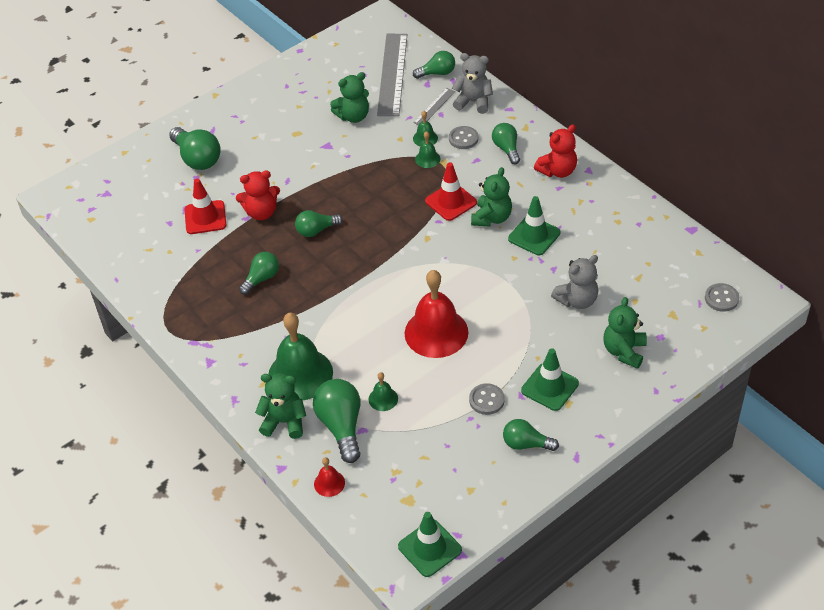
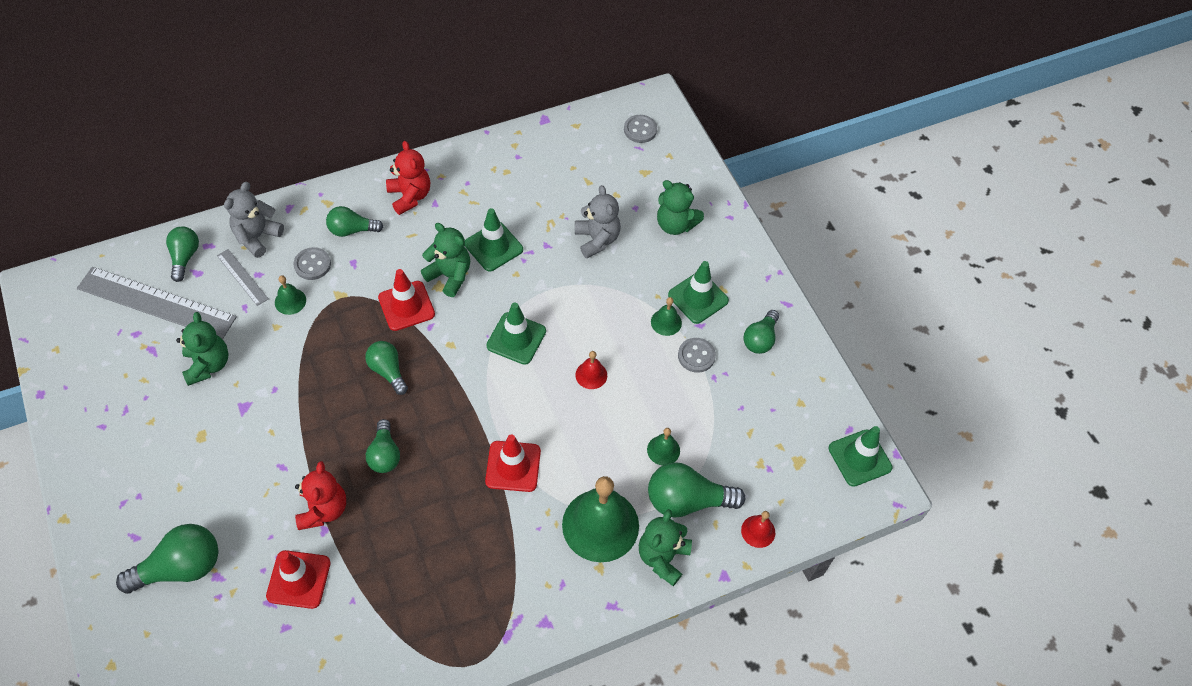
camera: 80 degrees left, 10 degrees up
green light bulb [239,252,279,295] -> green light bulb moved to [365,341,408,395]
red bell [405,270,468,358] -> red bell [576,351,607,389], size x0.45
green bell [415,131,440,168] -> green bell moved to [651,297,682,336]
none -> red traffic cone [485,434,541,492]
none -> green traffic cone [486,303,546,365]

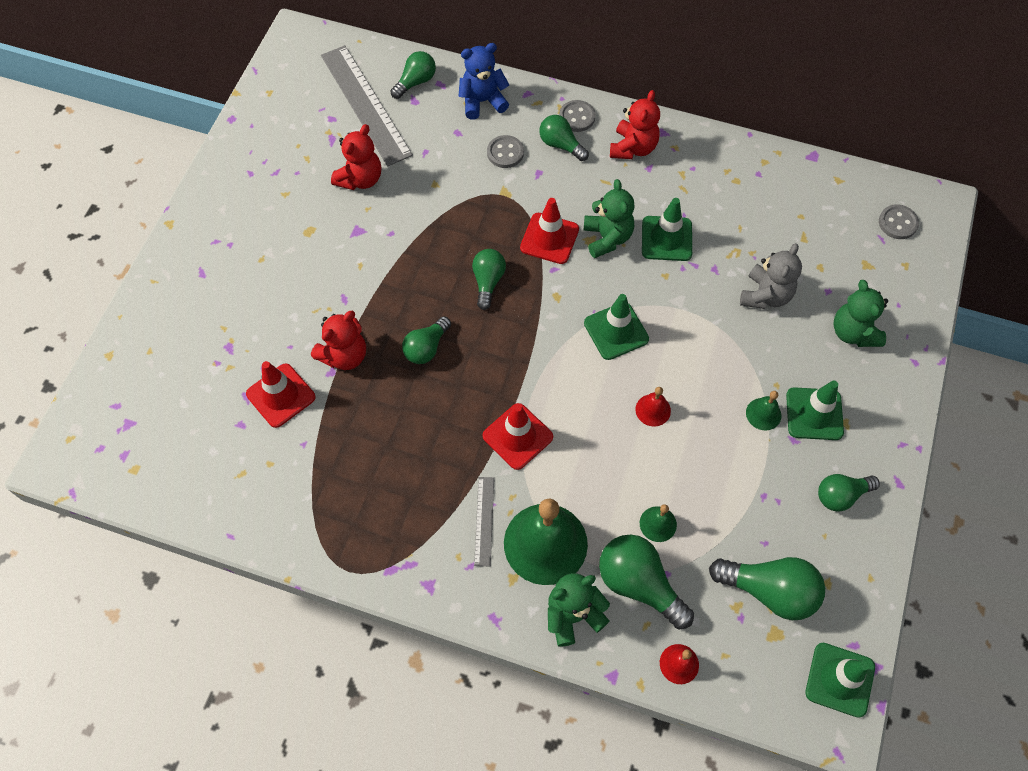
camera: 45 degrees right, 5 degrees up
green light bulb [116,524,219,594] -> green light bulb moved to [709,557,825,620]
green teddy bear [176,312,229,386] -> red teddy bear [331,124,381,190]
grey ruler [217,249,269,306] -> grey ruler moved to [474,477,494,566]
grey teddy bear [224,182,284,258] -> blue teddy bear [458,43,509,119]
green bell [275,275,306,315] -> none
grey button [678,338,716,373] -> grey button moved to [559,100,595,132]

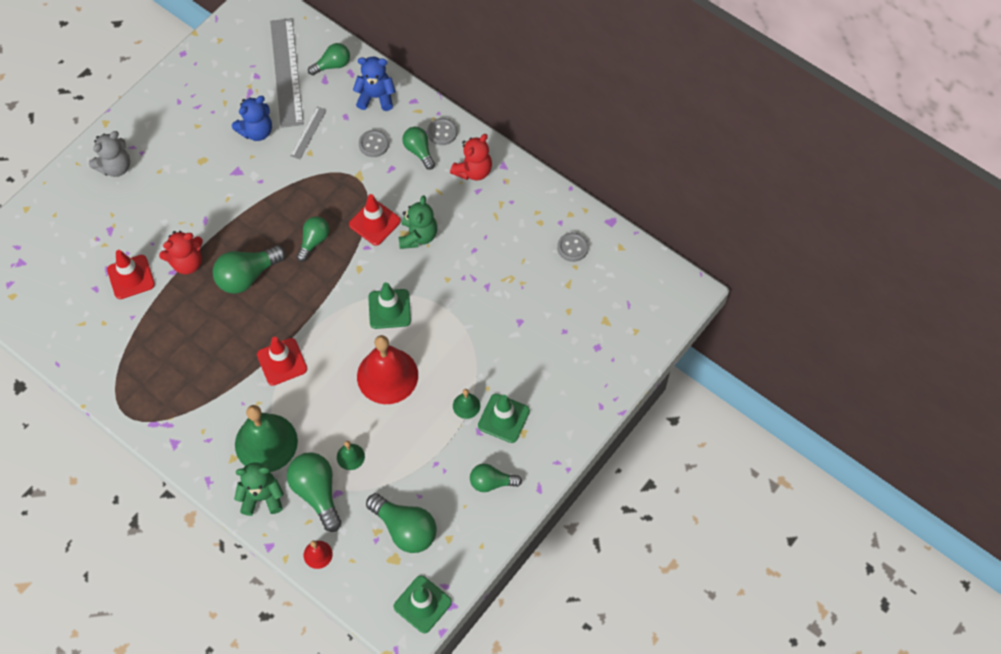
camera: 20 degrees right, 0 degrees up
red teddy bear [331,124,381,190] -> blue teddy bear [232,96,272,141]
green light bulb [402,316,451,364] -> green light bulb [213,246,286,294], size x1.58
grey ruler [474,477,494,566] -> grey ruler moved to [290,107,327,159]
red bell [636,387,671,426] -> red bell [357,335,418,404], size x2.24
green traffic cone [642,198,692,261] -> none
grey teddy bear [740,243,802,309] -> grey teddy bear moved to [89,131,130,177]
green teddy bear [834,280,888,347] -> none
grey button [879,204,919,239] -> grey button moved to [557,232,589,262]

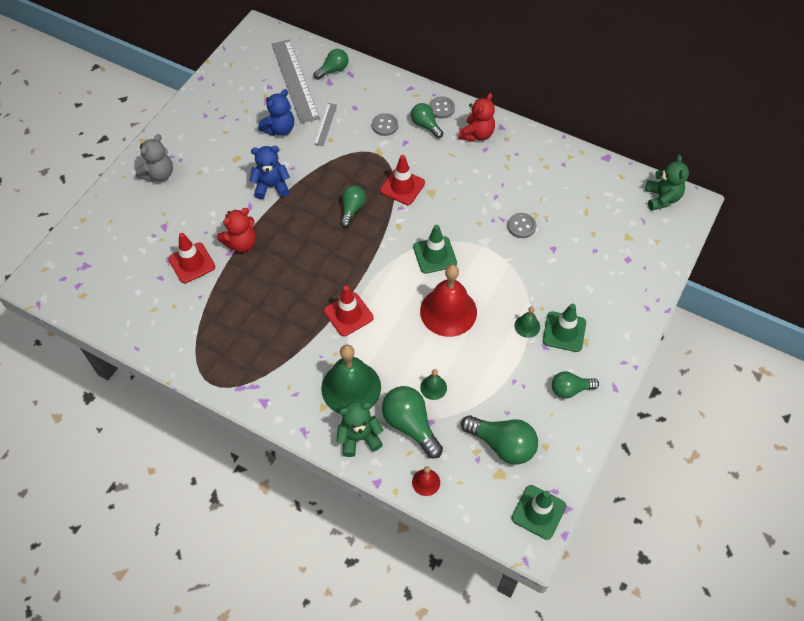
camera: 10 degrees left, 5 degrees down
green light bulb [213,246,286,294] -> none
blue teddy bear [353,57,396,111] -> blue teddy bear moved to [250,146,290,199]
green teddy bear [399,196,437,249] -> green teddy bear moved to [645,155,689,211]
grey button [557,232,589,262] -> grey button moved to [507,213,536,238]

